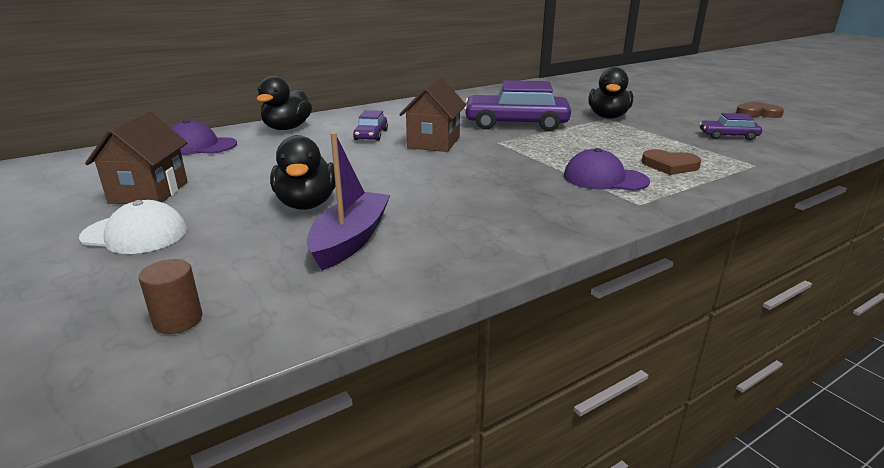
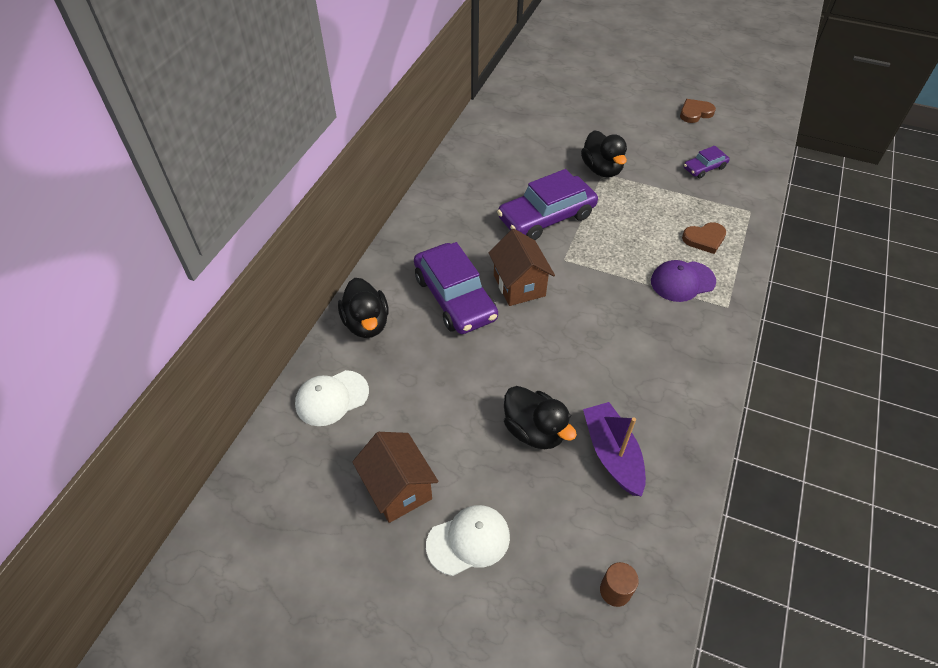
camera: 35 degrees left, 25 degrees up
purple cap [171,120,237,155] -> white cap [295,370,369,426]
purple car [353,110,388,141] -> purple car [414,242,498,334], size x2.01

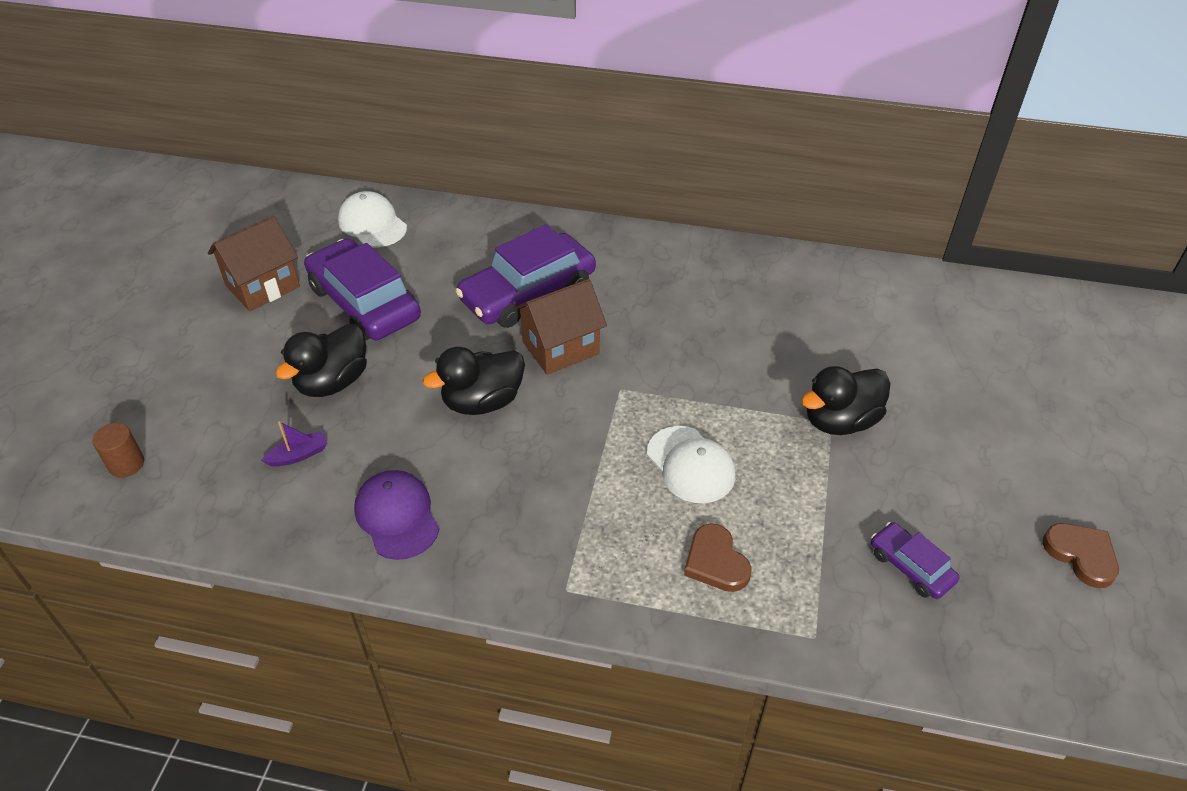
camera: 80 degrees right, 5 degrees down
black duck [338,278,389,338] -> black duck moved to [423,347,525,415]
white cap [426,505,510,576] -> white cap moved to [647,426,735,503]
purple car [497,169,598,240] -> purple car moved to [304,238,421,341]
purple boat [583,402,646,496] -> purple boat [261,421,327,466], size x0.50
purple cap [651,260,716,302] -> purple cap moved to [354,470,439,560]

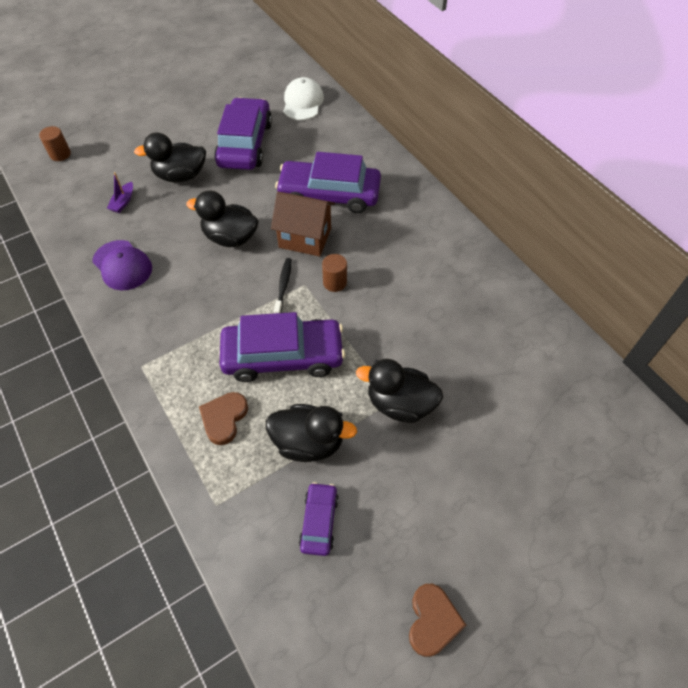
camera: 45 degrees right, 10 degrees up
brown house [208,216,300,311] -> none
purple boat [261,421,327,466] -> purple boat turned 90 degrees clockwise [107,172,133,213]
purple cap [354,470,439,560] -> purple cap turned 120 degrees clockwise [92,240,152,290]
white cap [647,426,735,503] -> purple car [220,312,345,382]
none -> black duck [266,404,357,462]
none -> black toothbrush [274,258,292,314]
none -> brown cylinder [322,254,347,292]

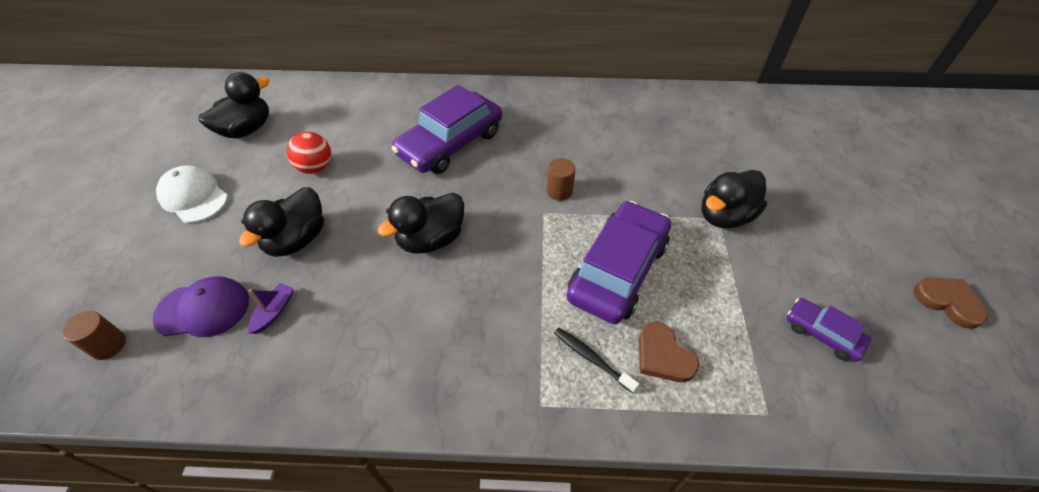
camera: 55 degrees left, 5 degrees down
purple cap [92,240,152,290] -> purple cap moved to [152,276,249,337]
purple boat [107,172,133,213] -> purple boat turned 120 degrees counterclockwise [248,283,294,334]
purple car [214,97,272,170] -> red ball [287,132,331,174]
black duck [266,404,357,462] -> black duck moved to [199,72,270,138]
brown house [271,192,335,257] -> none
black toothbrush [274,258,292,314] -> black toothbrush moved to [554,327,639,393]
white cap [283,77,324,120] -> white cap moved to [156,165,228,223]

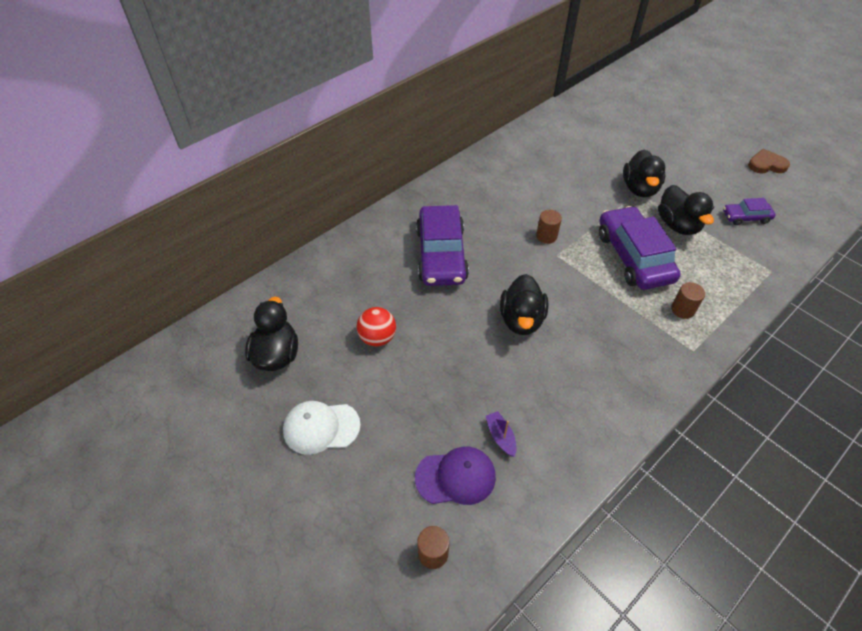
camera: 45 degrees left, 0 degrees up
purple cap [152,276,249,337] -> purple cap turned 45 degrees clockwise [415,447,496,505]
black duck [239,187,324,257] -> black duck moved to [658,185,714,235]
black toothbrush [554,327,639,393] -> brown cylinder [671,282,705,319]
brown heart [639,322,700,382] -> none

